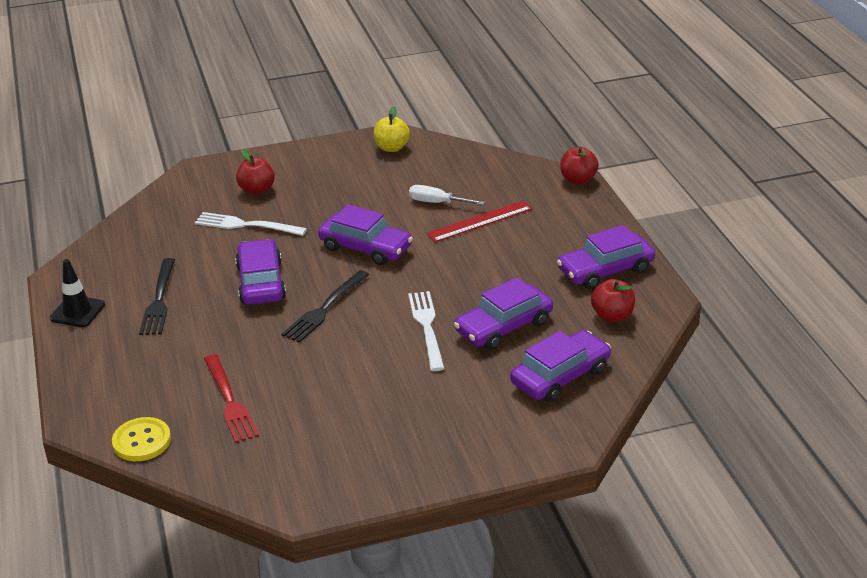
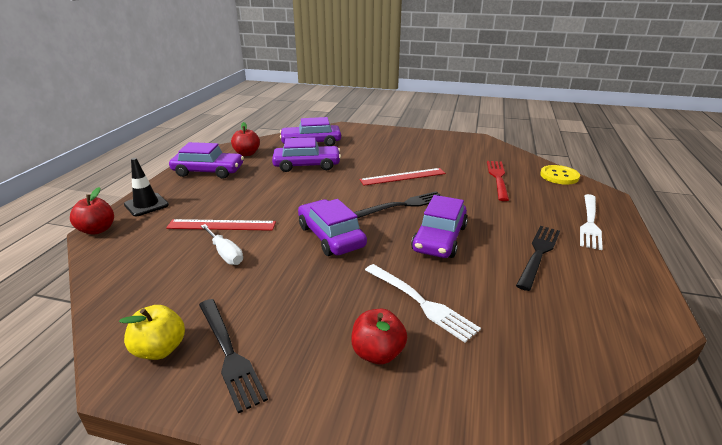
camera: 150 degrees left, 5 degrees down
black traffic cone [50,259,105,327] -> black traffic cone moved to [124,158,169,216]
white fork [408,291,445,371] -> white fork moved to [580,194,603,250]
none -> black fork [199,299,268,414]
none -> red ruler [359,168,446,186]

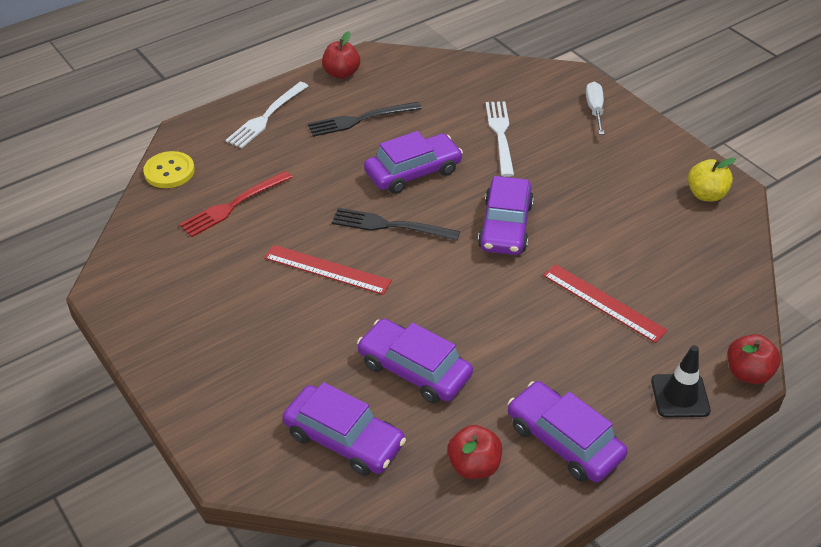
camera: 140 degrees left, 15 degrees up
black fork [199,299,268,414] -> none
white screwdriver [201,224,243,265] -> white screwdriver moved to [586,82,604,135]
red apple [351,309,407,364] -> red apple moved to [322,31,360,79]
white fork [580,194,603,250] -> white fork turned 150 degrees clockwise [225,82,308,149]

